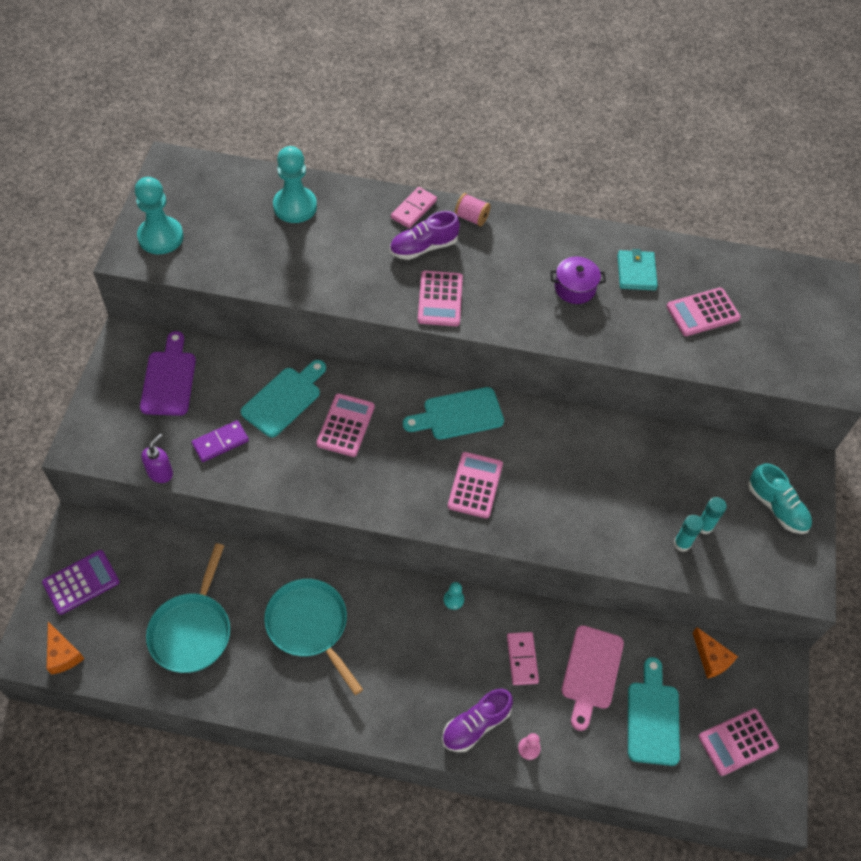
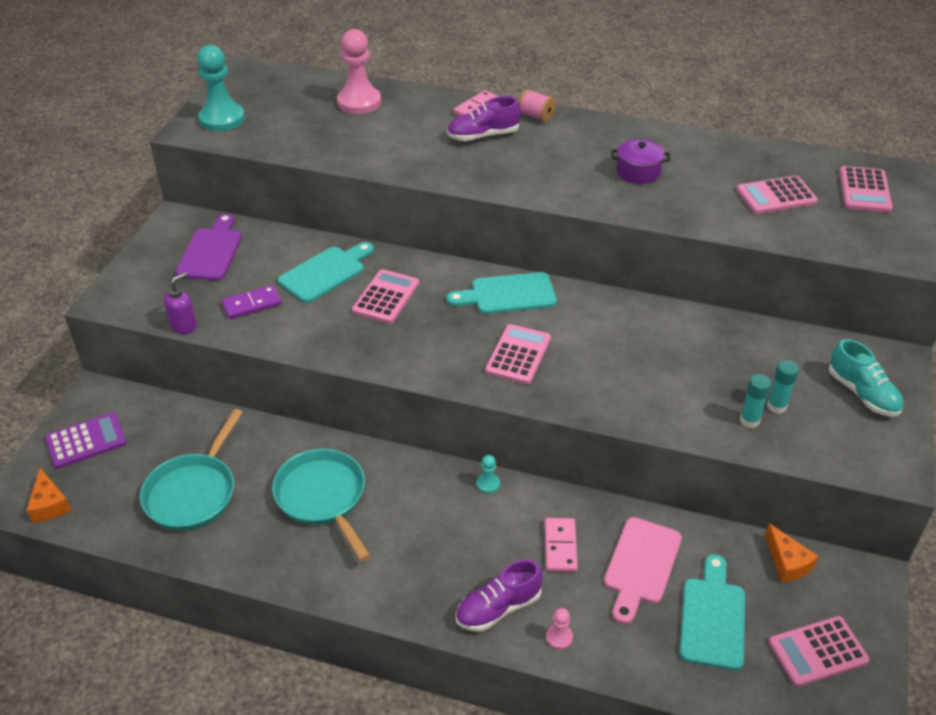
camera: 10 degrees right, 15 degrees down
turquoise pawn [273,146,317,223] -> pink pawn [337,29,381,114]
pink calculator [418,271,463,326] -> pink calculator moved to [839,166,893,213]
turquoise wallet [617,249,658,291] -> none

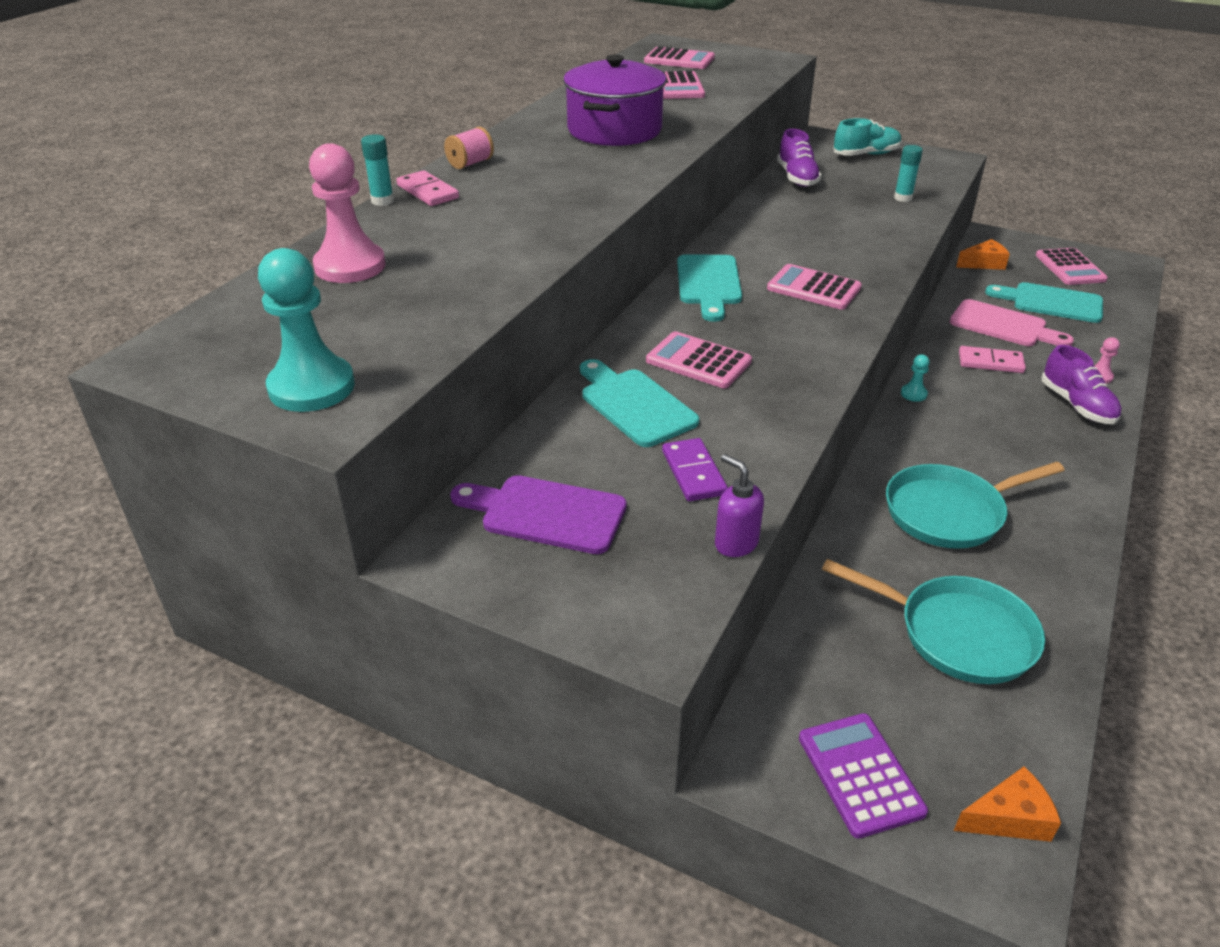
camera: 80 degrees left, 5 degrees down
purple shoe [447,96,521,141] -> purple shoe moved to [777,129,822,187]
purple pot [611,139,670,184] -> purple pot [563,54,666,146], size x1.91
turquoise glue stick [767,360,799,414] -> turquoise glue stick moved to [361,134,394,206]

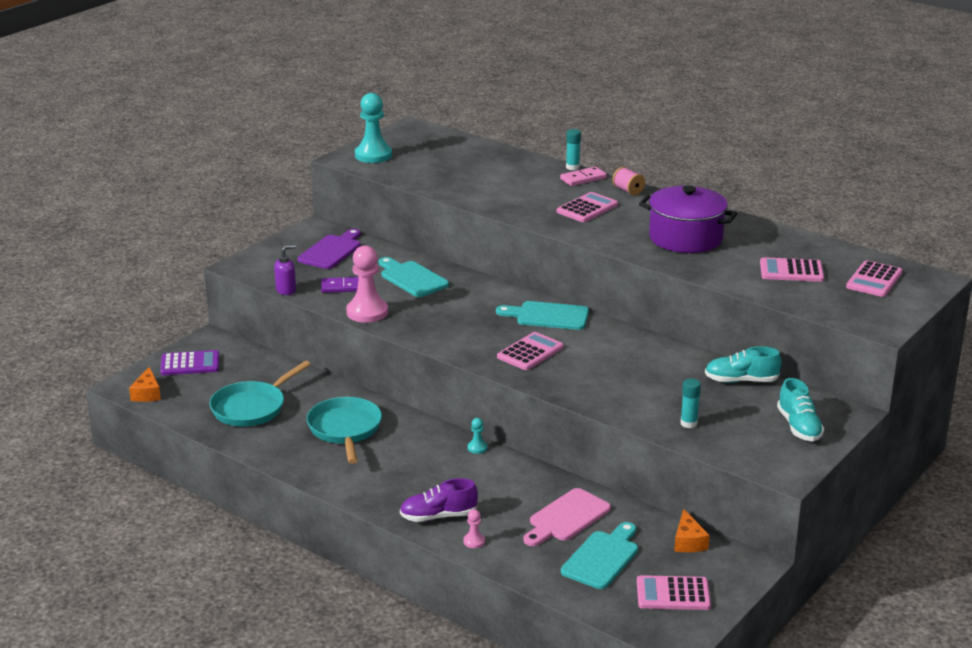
camera: 100 degrees right, 10 degrees down
pink pawn [309,143,386,283] -> pink pawn moved to [346,245,388,323]
turquoise cutting board [580,359,699,447] -> turquoise cutting board turned 105 degrees counterclockwise [379,257,449,297]
pink calculator [646,331,752,388] -> pink calculator moved to [557,192,618,222]
purple shoe [777,129,822,187] -> turquoise shoe [705,346,781,383]
pink domino [959,346,1026,373] -> none

